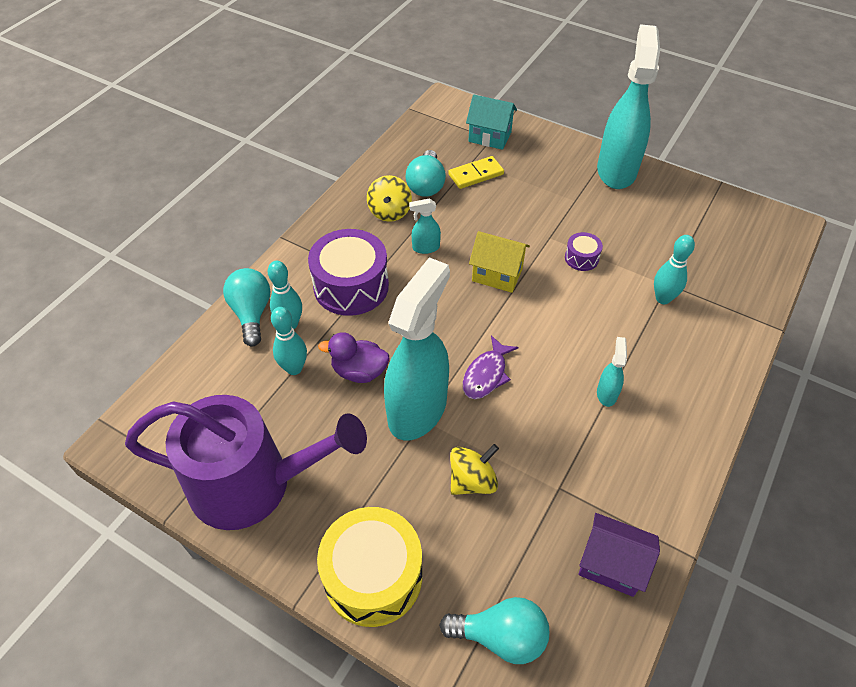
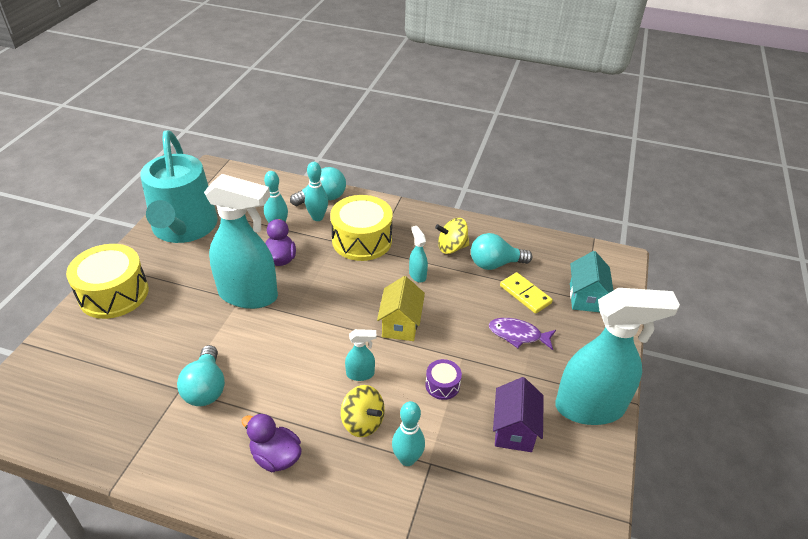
camera: 75 degrees right, 10 degrees down
purple watering can [125,395,367,530] -> turquoise watering can [140,130,218,243]
purple drum [308,229,389,316] -> yellow drum [330,195,393,261]
turquoise light bulb [439,597,549,664] -> turquoise light bulb moved to [177,345,225,406]
yellow spinning top [450,444,499,495] -> yellow spinning top moved to [341,385,385,437]
purple fish [463,335,519,399] -> purple fish moved to [489,318,556,350]
purple house [578,513,660,597] -> purple house moved to [493,377,544,452]
turquoise spray bottle [597,337,627,407] -> turquoise spray bottle moved to [345,329,376,381]
none -> purple duck [242,413,302,472]

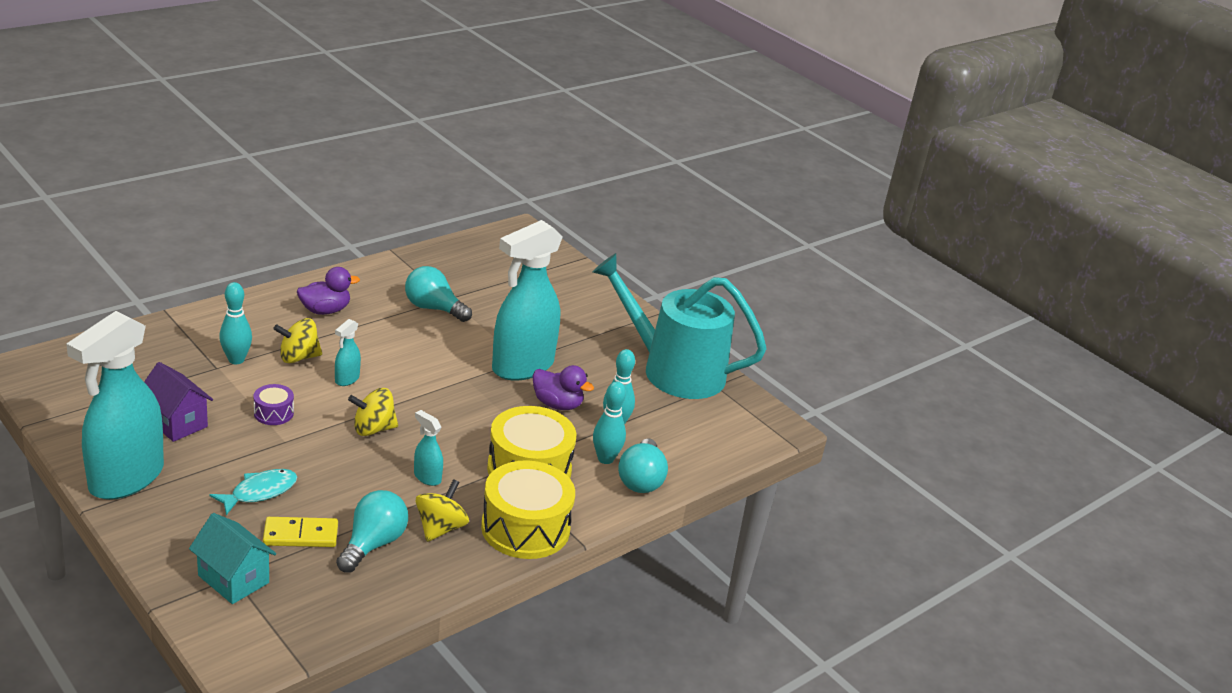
camera: 120 degrees right, 10 degrees down
yellow drum [66,244,149,319] -> yellow drum moved to [481,460,575,559]
yellow house [377,276,425,341] -> yellow spinning top [348,388,398,436]
turquoise spray bottle [409,226,428,283] -> turquoise spray bottle turned 150 degrees counterclockwise [414,410,443,486]
purple fish [489,318,556,350] -> turquoise fish [210,469,298,515]

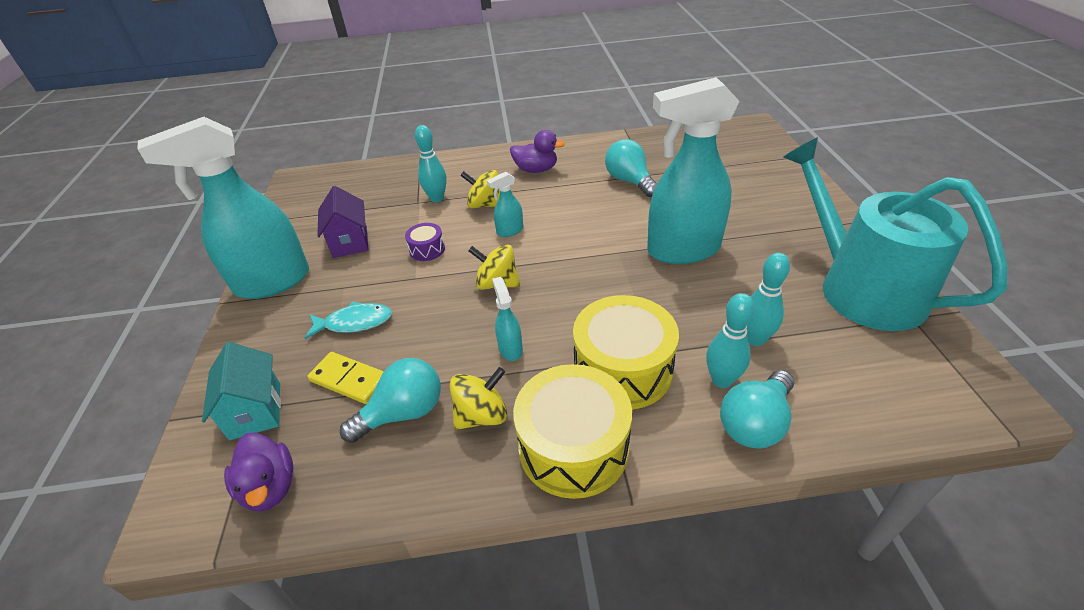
camera: 40 degrees right, 10 degrees up
purple duck [532,365,594,410] -> purple duck moved to [224,432,294,512]

